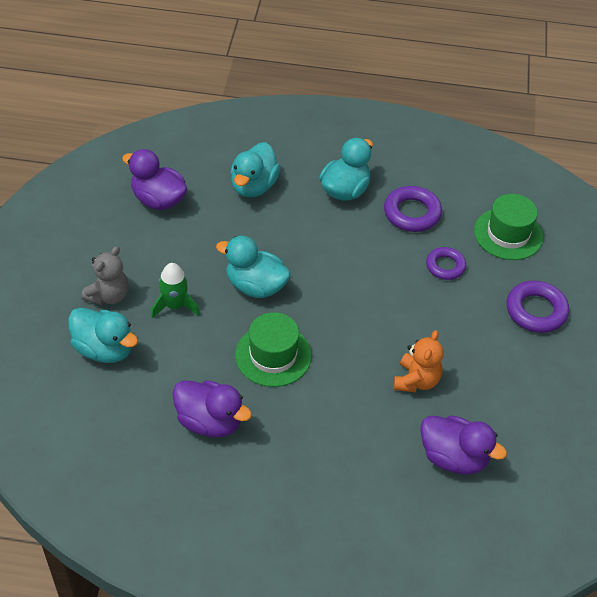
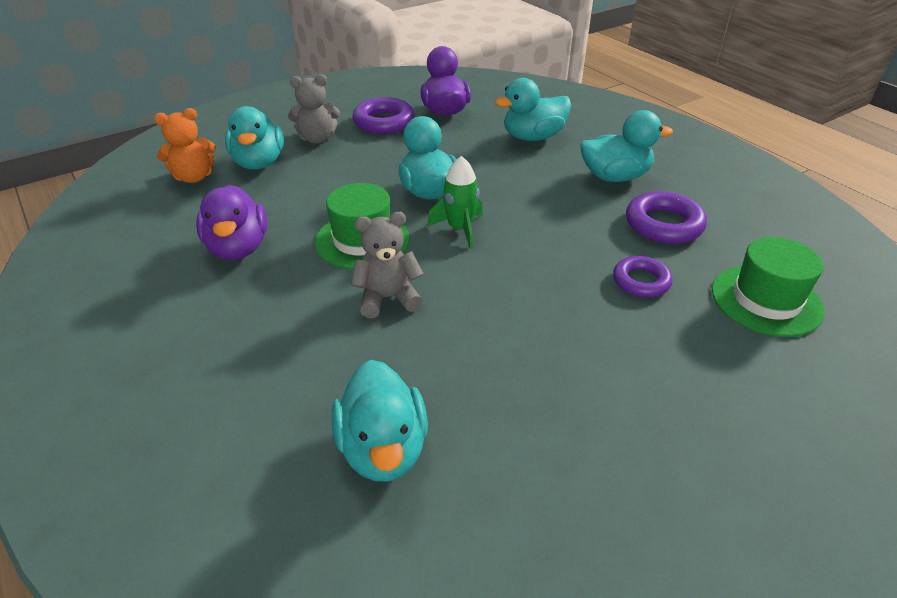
camera: 50 degrees right, 10 degrees down
green rocket [151,263,200,319] -> green rocket moved to [427,156,483,249]
orange teddy bear [394,330,444,392] -> orange teddy bear moved to [154,108,216,183]
purple duck [420,416,507,475] -> turquoise duck [332,360,428,481]
purple ring [507,281,569,333] -> purple ring moved to [352,97,414,134]
none -> grey teddy bear [351,212,424,318]

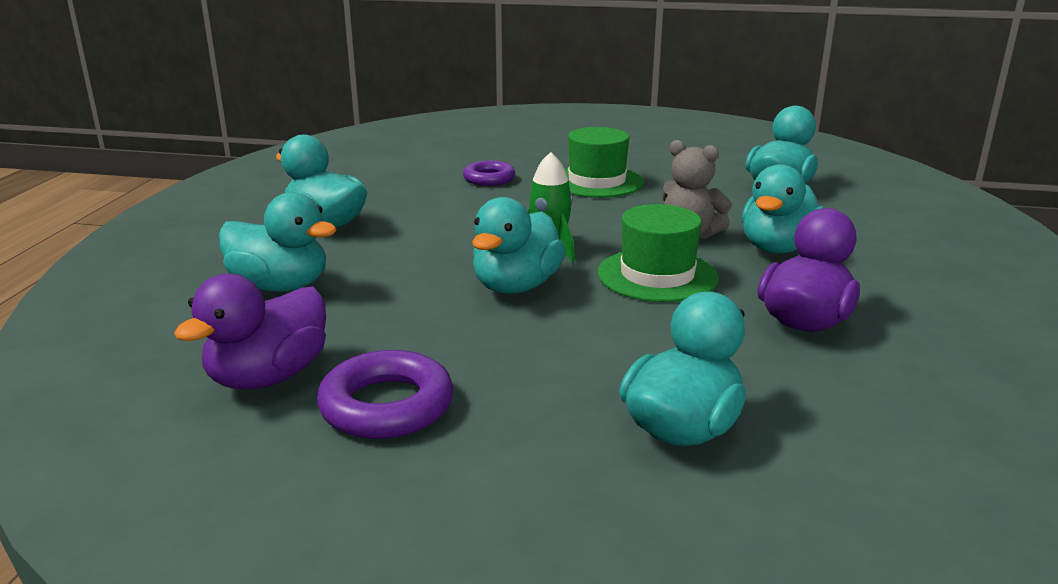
camera: 135 degrees left, 15 degrees down
orange teddy bear [154,108,216,183] -> none
grey teddy bear [288,74,340,144] -> none
purple ring [626,191,707,244] -> none
green hat [712,237,824,337] -> green hat moved to [564,127,644,198]
none -> turquoise duck [742,164,824,254]

